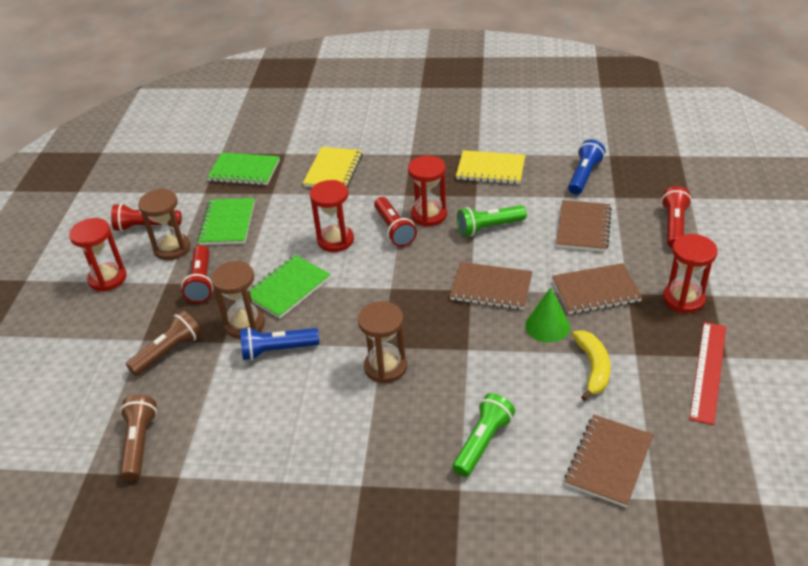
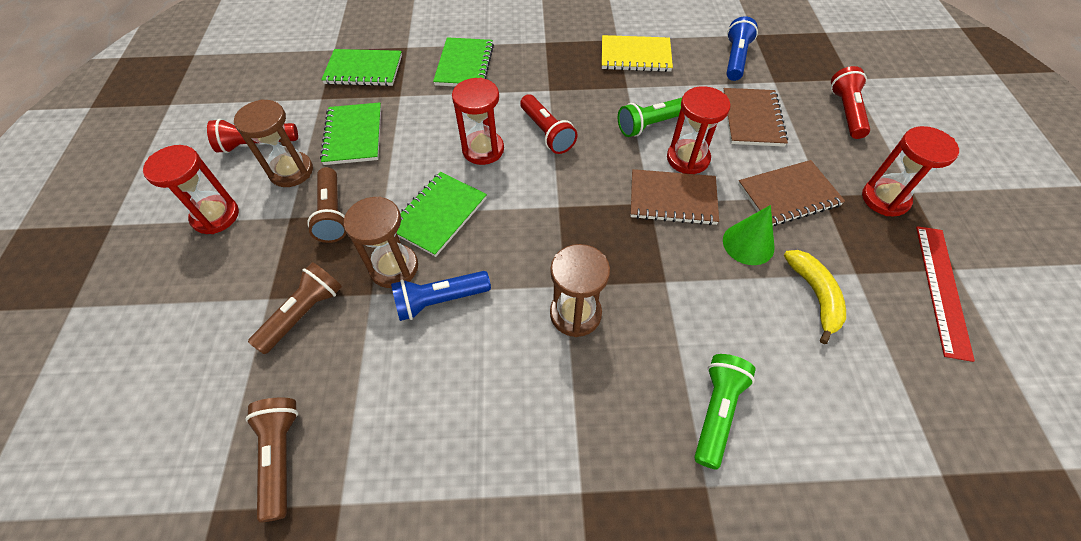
camera: 10 degrees left, 15 degrees up
red flashlight [181,245,213,303] -> brown flashlight [307,167,346,243]
yellow notebook [303,147,363,188] -> green notebook [433,37,494,86]
red hourglass [408,156,447,227] -> red hourglass moved to [667,86,730,174]
brown notebook [564,415,653,507] -> none

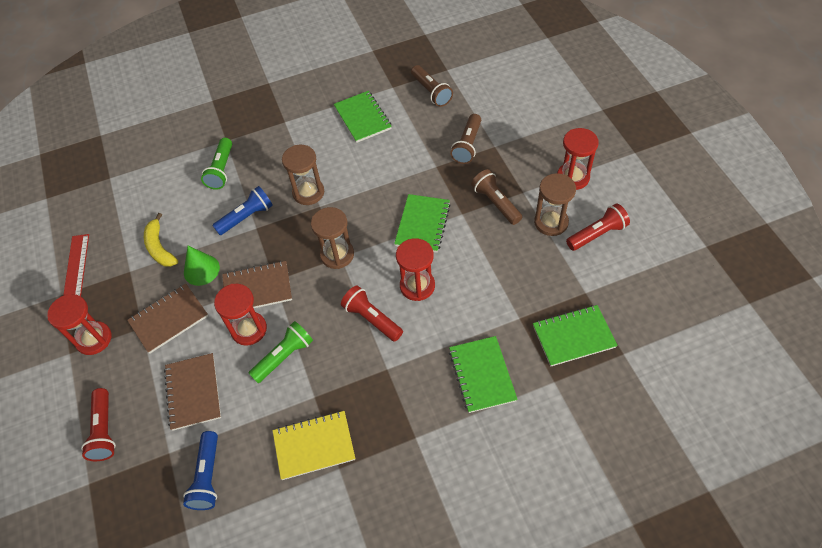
camera: 165 degrees right, 0 degrees up
green notebook [320,102,381,165] -> green notebook moved to [334,91,392,143]
brown hourglass [344,196,418,288] -> brown hourglass moved to [311,207,354,269]
blue flashlight [391,271,491,321] -> blue flashlight moved to [212,186,273,235]

